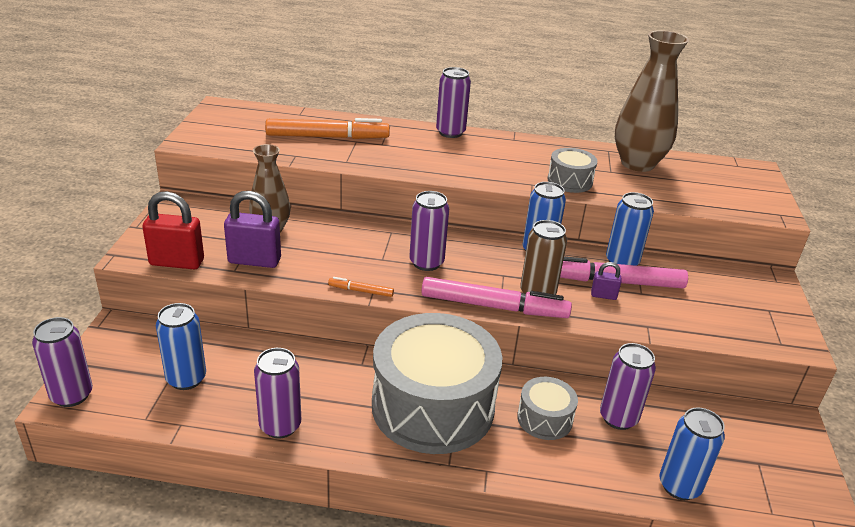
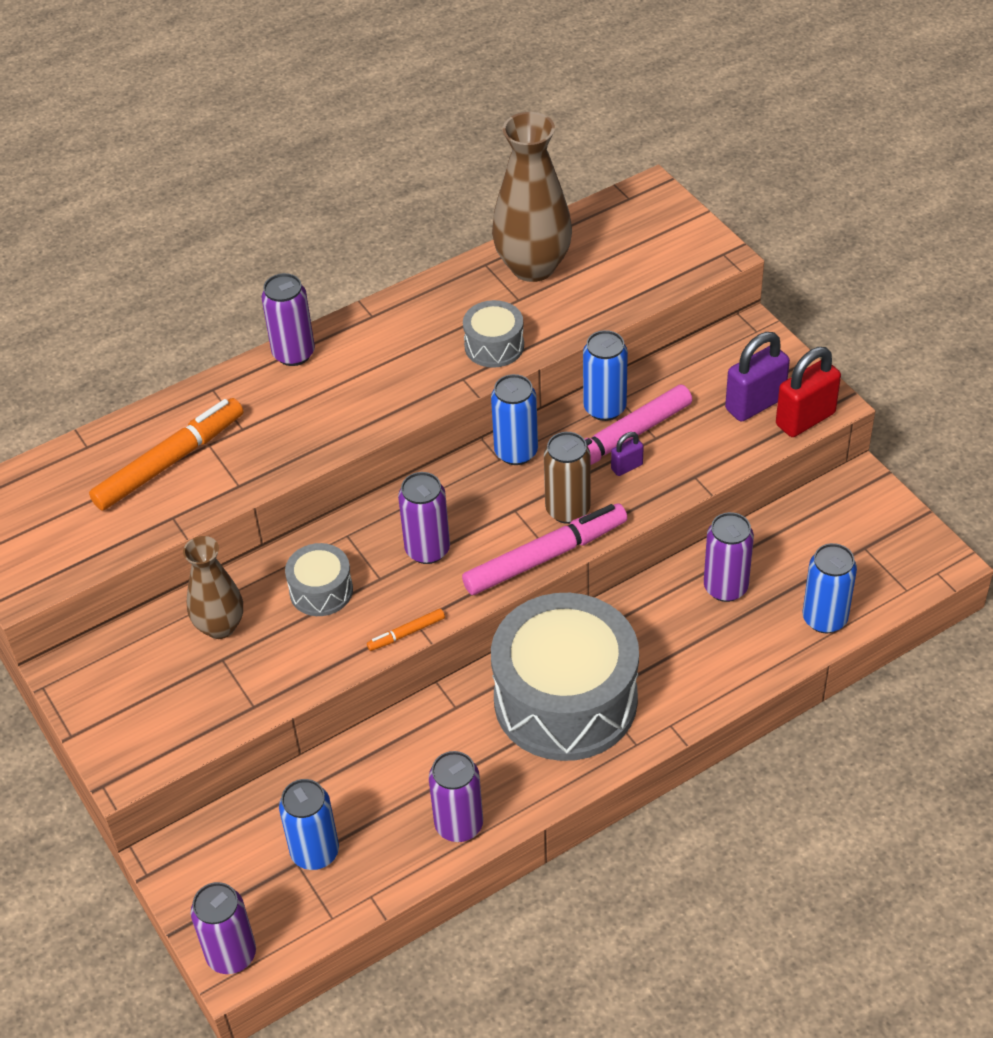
camera: 35 degrees left, 15 degrees up
red padlock [142,191,204,269] -> red padlock moved to [776,347,841,437]
purple padlock [224,191,281,268] -> purple padlock moved to [725,332,790,422]
grey drum [517,377,578,440] -> grey drum moved to [285,543,353,616]

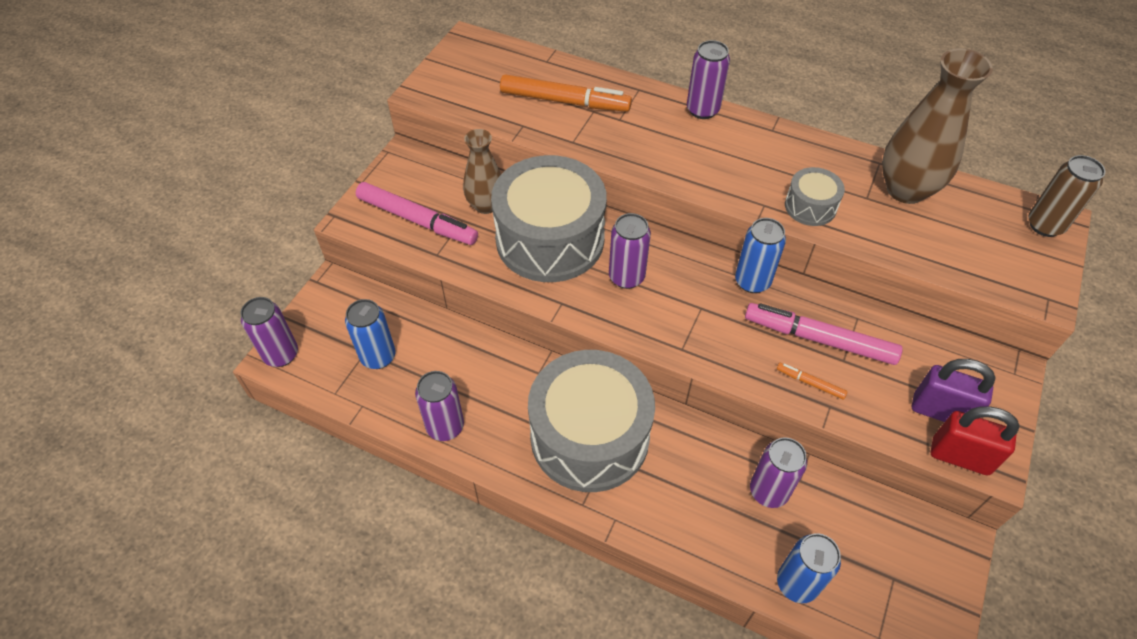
camera: 55 degrees right, 5 degrees up
grey drum [285,543,353,616] -> grey drum [491,155,607,282], size x2.23
orange marker [367,608,445,651] -> orange marker moved to [777,363,848,400]
pink marker [462,504,627,595] -> pink marker moved to [356,182,478,245]
brown can [544,432,591,524] -> brown can moved to [1028,155,1105,237]
blue can [583,330,628,421] -> none
purple padlock [611,432,644,476] -> none

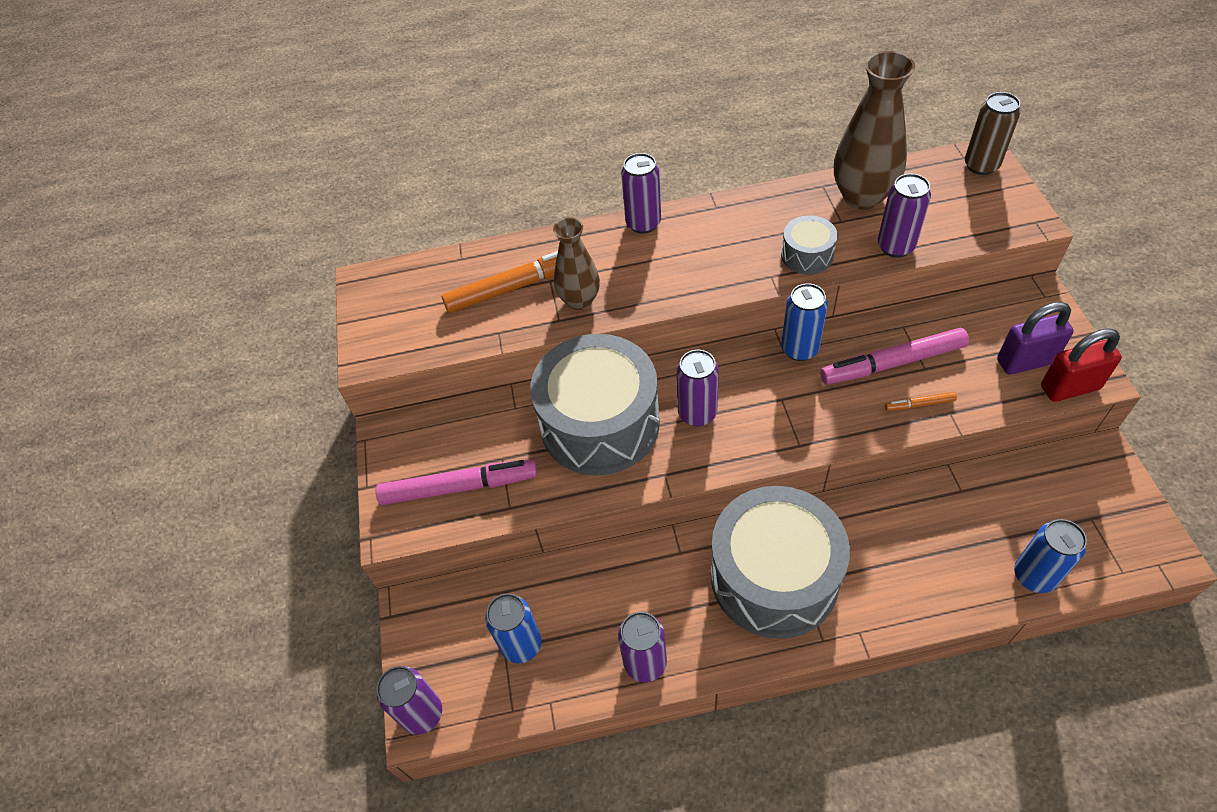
camera: 30 degrees left, 0 degrees up
brown vase [463,129,501,214] -> brown vase moved to [553,217,600,310]
purple can [750,437,807,508] -> purple can moved to [878,174,931,258]

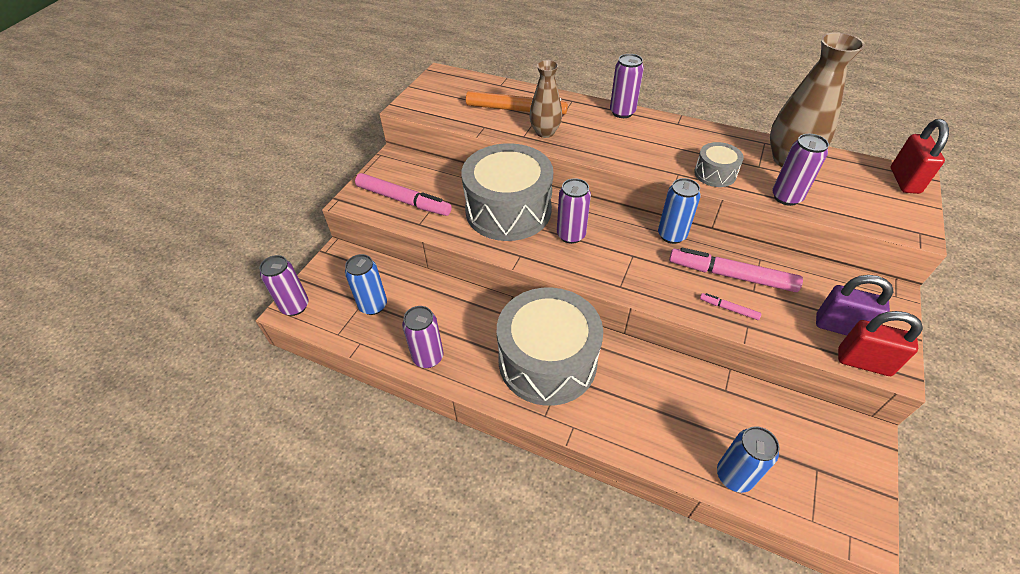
camera: 30 degrees right, 5 degrees down
orange marker [885,392,957,411] -> pink marker [700,293,762,320]
brown can [965,92,1020,175] -> red padlock [891,119,949,194]

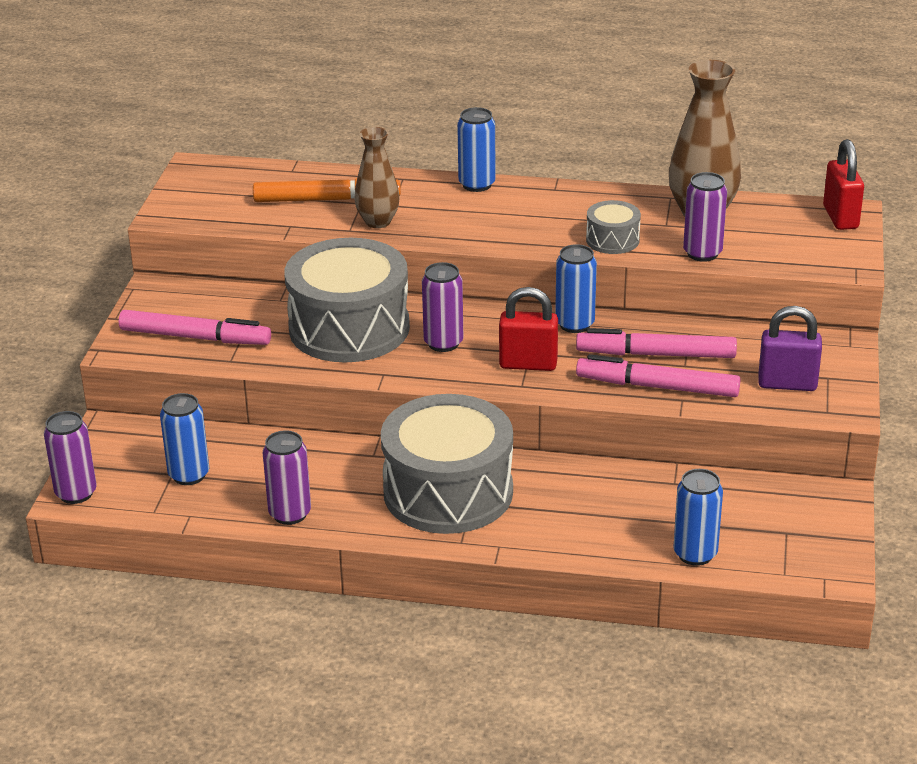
camera: 15 degrees left, 15 degrees down
purple can [610,54,644,118] -> blue can [457,107,496,192]
pink marker [700,293,762,320] -> pink marker [576,354,740,397], size x2.22
red padlock [838,311,923,376] -> red padlock moved to [499,287,558,371]

